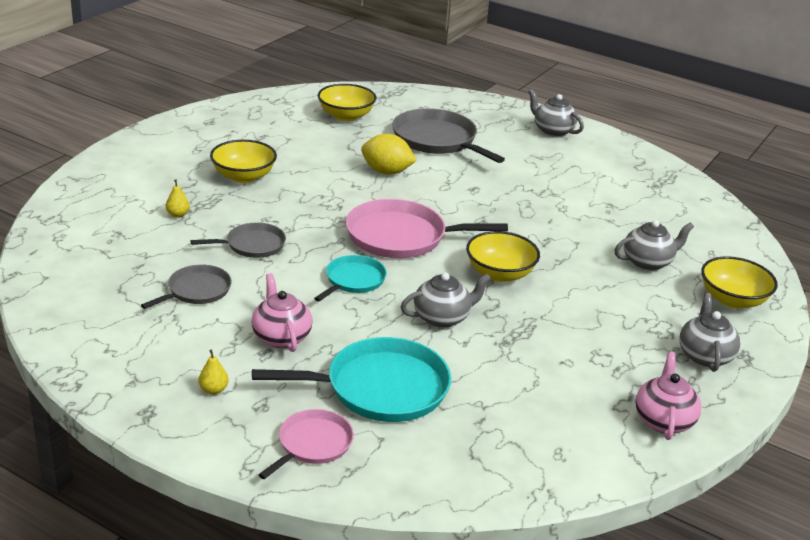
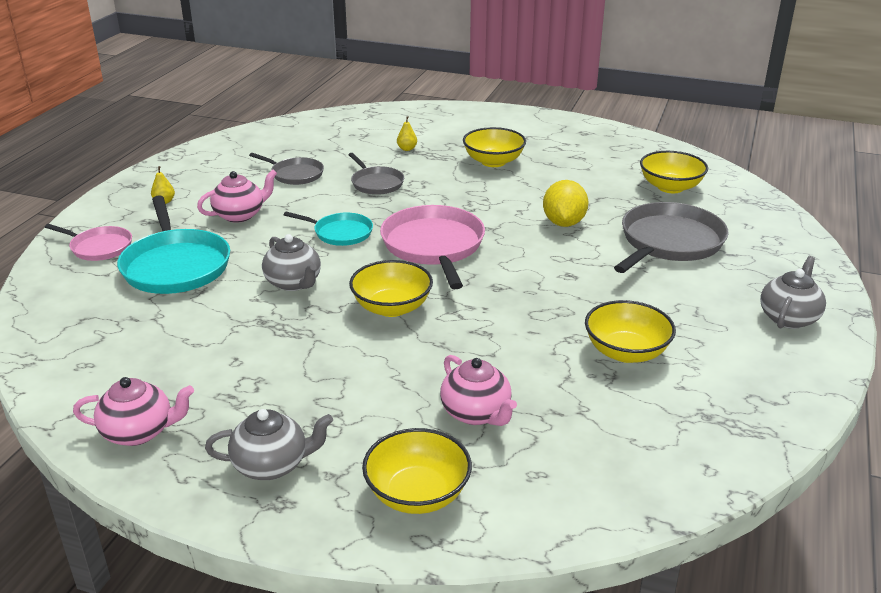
camera: 80 degrees right, 0 degrees up
grey teapot [615,220,694,271] -> pink teapot [440,355,517,426]
none -> yellow bowl [585,300,676,363]

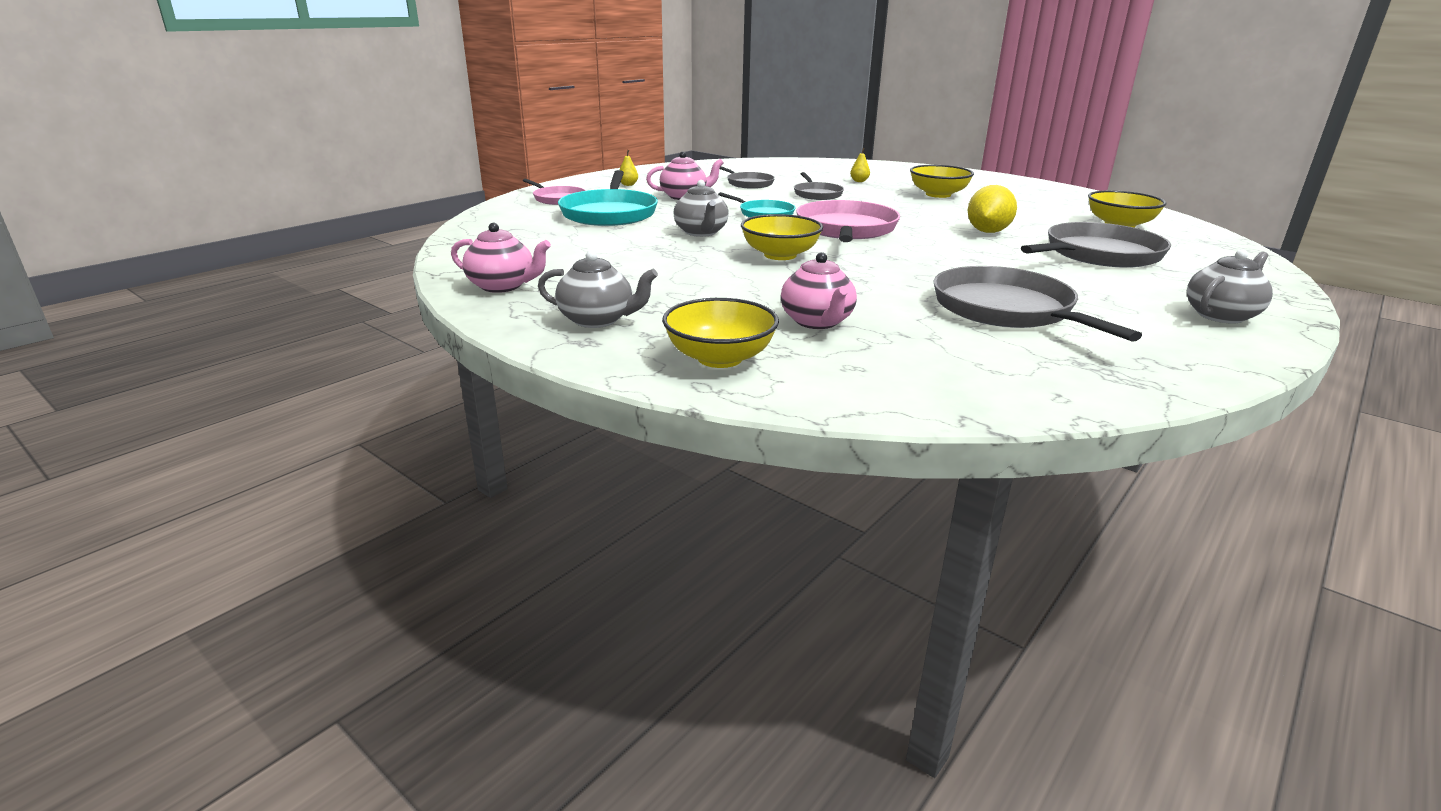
camera: 20 degrees right, 5 degrees down
yellow bowl [585,300,676,363] -> grey pan [933,266,1142,342]

